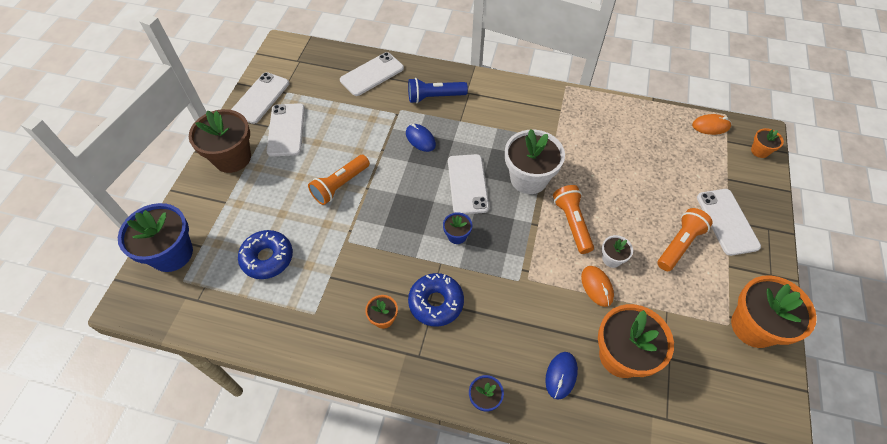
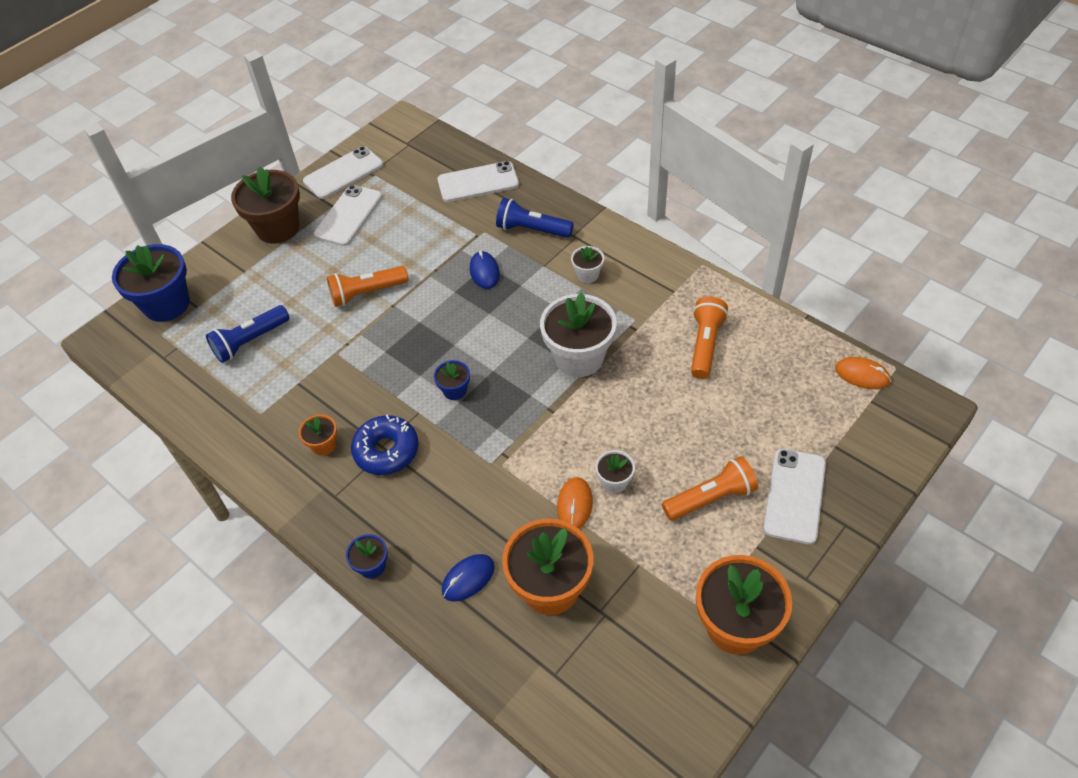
camera: 30 degrees right, 5 degrees down
blue donut [238,230,293,279] -> blue flashlight [206,305,290,363]
white phone [448,154,489,214] -> none
orange flashlight [553,185,594,254] -> orange flashlight moved to [691,297,728,379]
orange flower pot [751,128,784,158] -> none
none -> white flower pot [571,246,604,283]

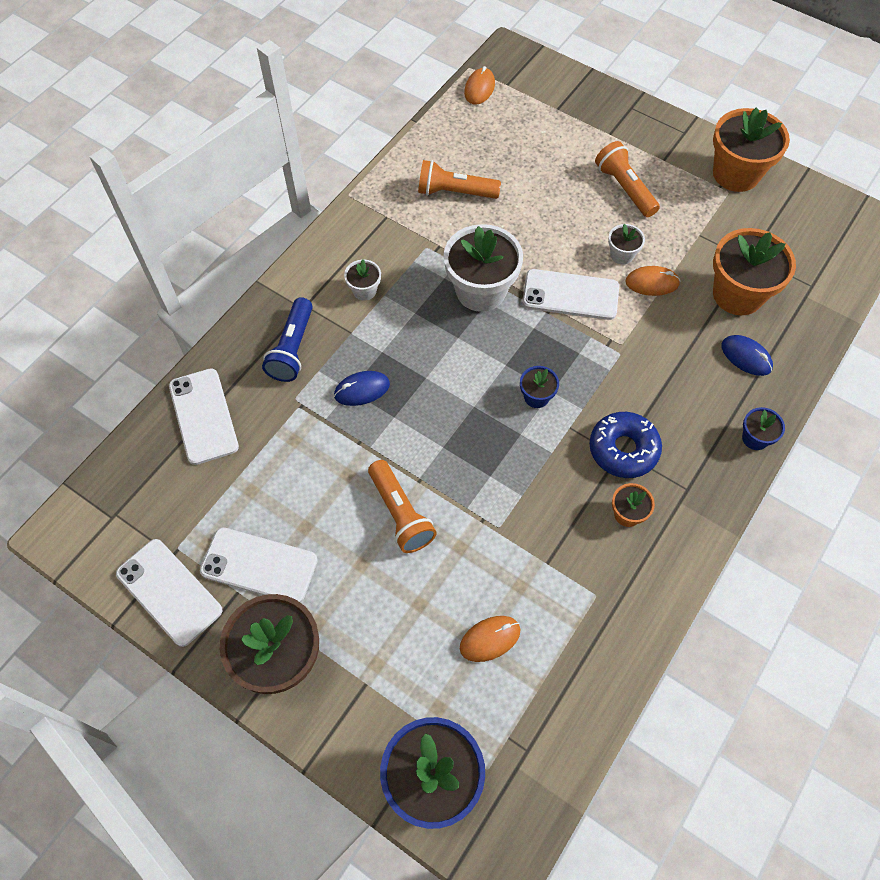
camera: 100 degrees left, 10 degrees up
blue flashlight [206,305,290,363] -> orange mouse [460,616,521,662]
white phone [763,448,826,545] -> white phone moved to [522,269,619,320]

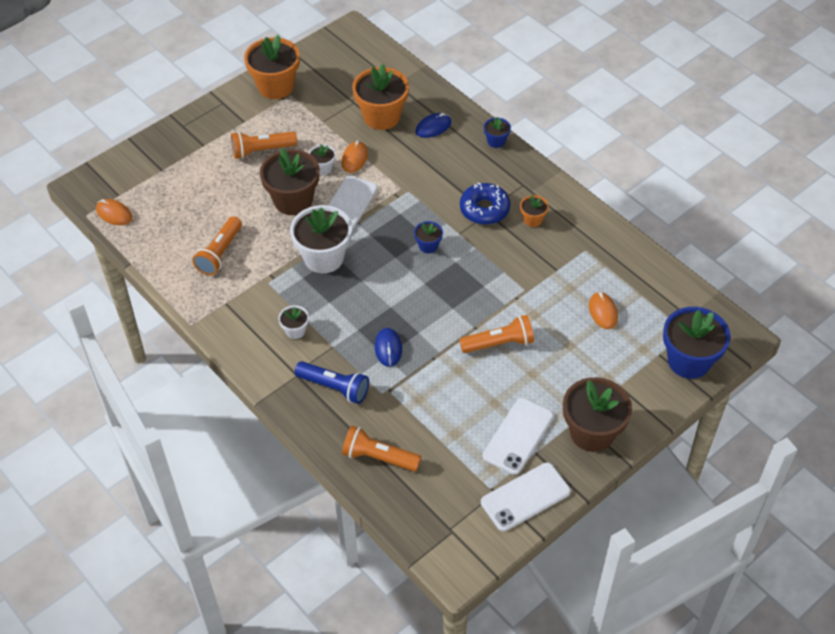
camera: 75 degrees left, 10 degrees down
white phone [169,368,239,465] -> orange flashlight [342,426,421,471]
none -> brown flower pot [260,148,320,215]

